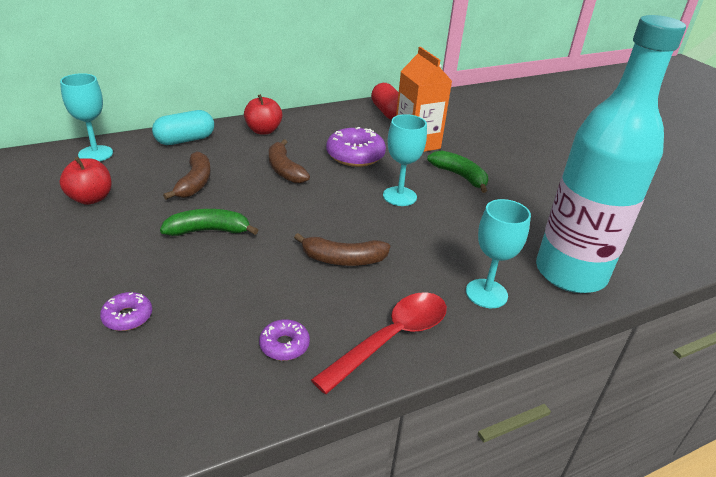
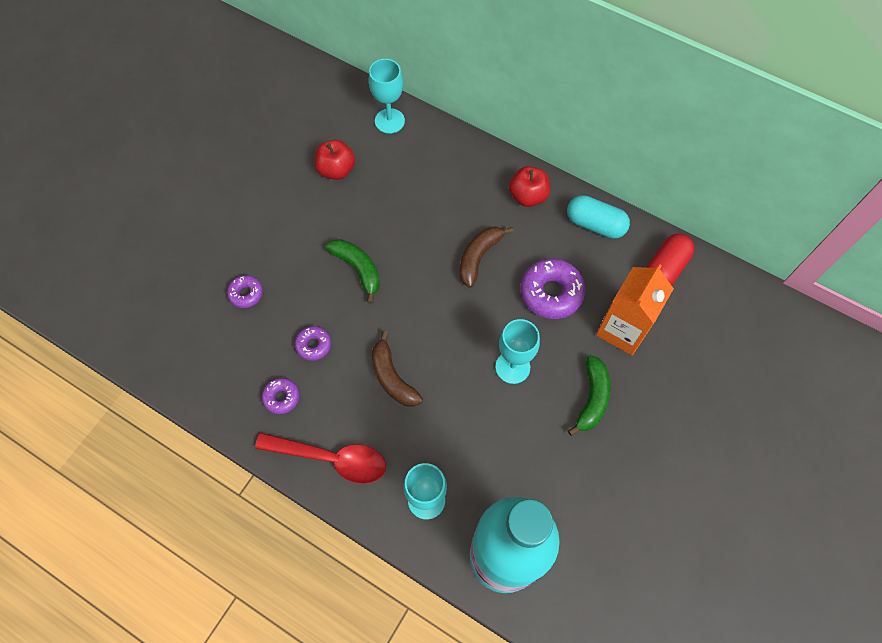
camera: 60 degrees right, 30 degrees up
turquoise capsule [152,110,214,145] -> turquoise capsule moved to [567,195,630,239]
brown banana [163,151,211,200] -> none
none -> purple donut [295,326,331,361]

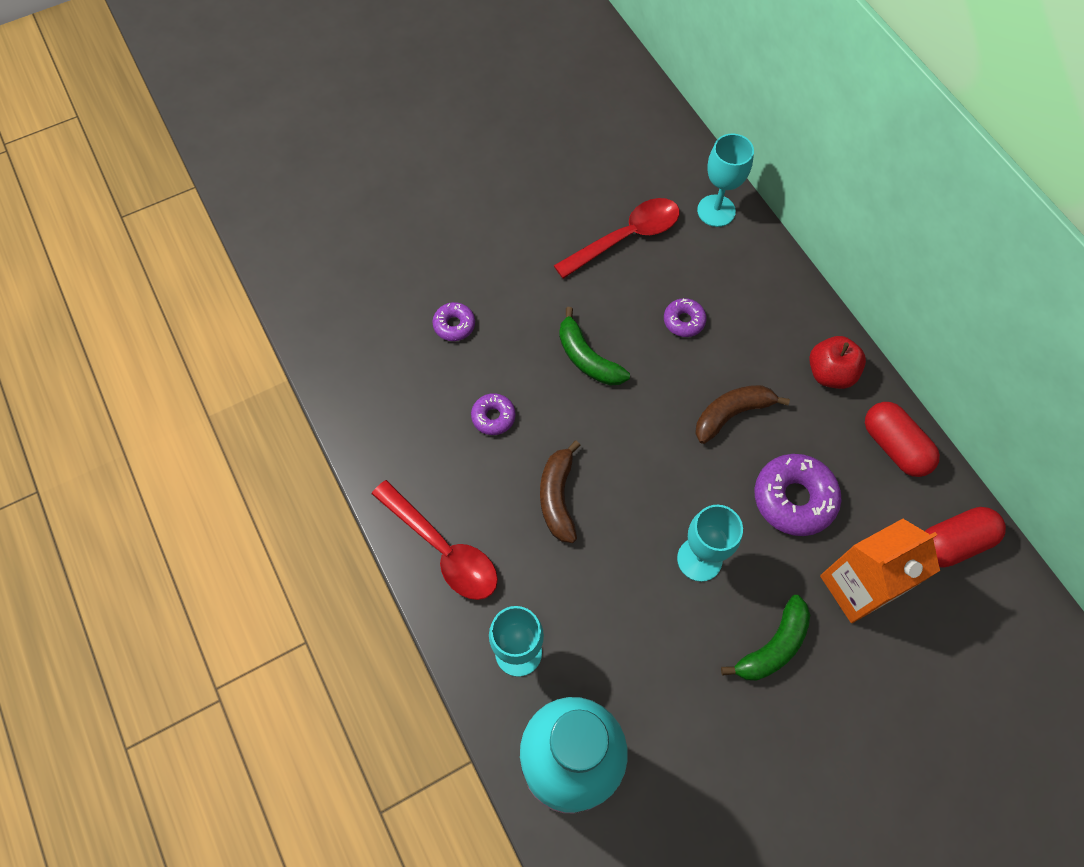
camera: 30 degrees right, 0 degrees up
purple donut [262,378,300,414] -> purple donut moved to [664,298,706,337]
red apple [315,140,355,180] -> red spoon [554,198,680,279]
green banana [325,239,380,304] -> green banana turned 150 degrees clockwise [559,307,630,386]
turquoise capsule [567,195,630,239] -> red capsule [865,402,940,477]

